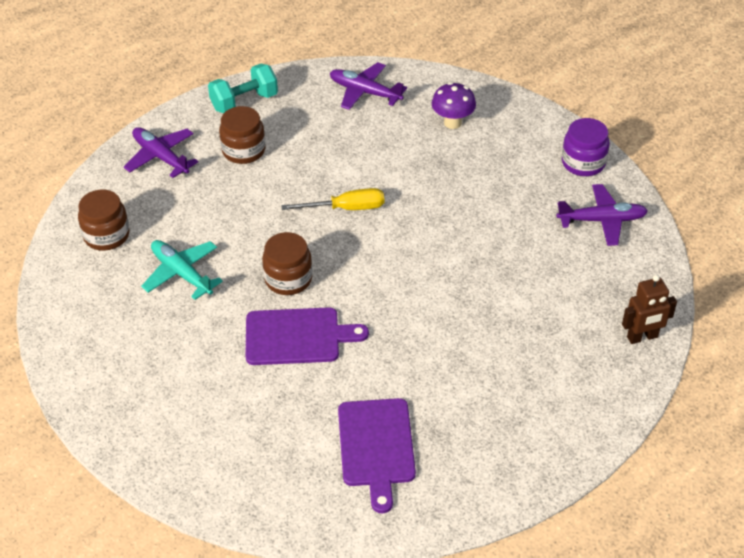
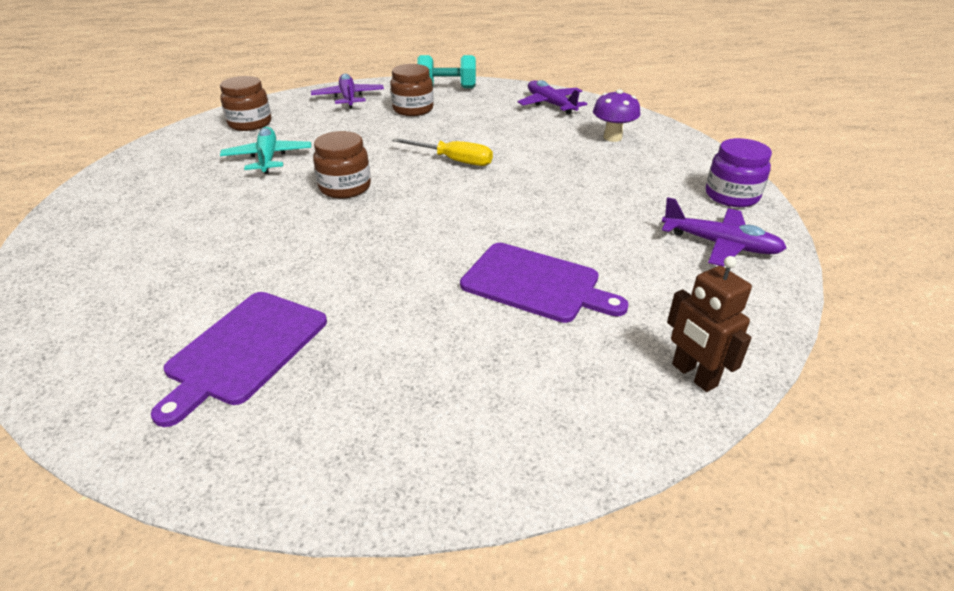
camera: 30 degrees right, 10 degrees down
purple cutting board [245,307,369,365] -> purple cutting board moved to [460,243,629,323]
brown robot [622,275,677,344] -> brown robot turned 45 degrees clockwise [667,256,752,392]

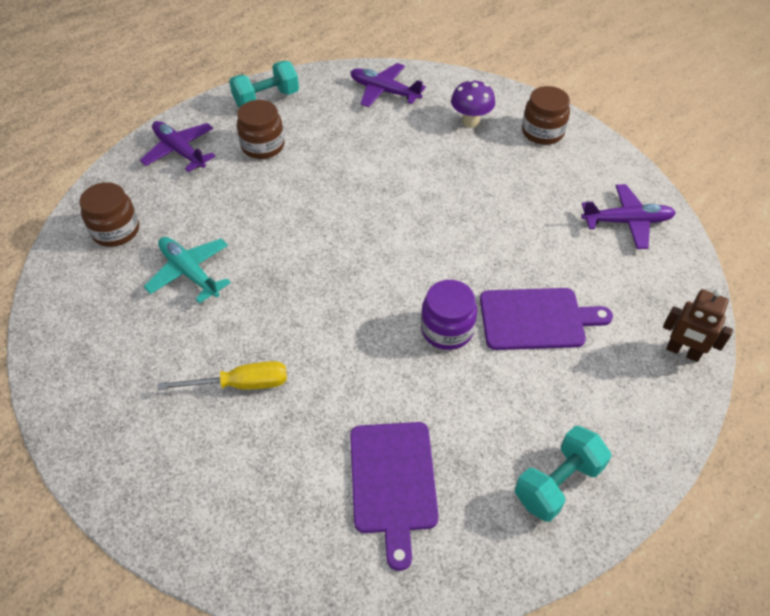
camera: 30 degrees left, 15 degrees up
brown jar [313,131,371,198] -> brown jar moved to [522,86,570,145]
yellow screwdriver [392,138,493,166] -> yellow screwdriver moved to [158,361,287,390]
purple jar [706,138,772,207] -> purple jar moved to [421,280,477,350]
none -> turquoise dumbbell [515,426,611,522]

